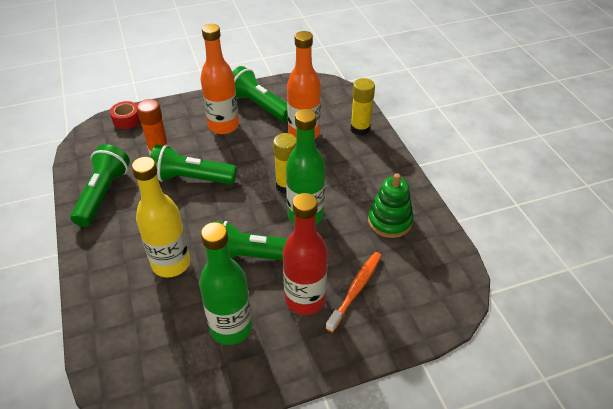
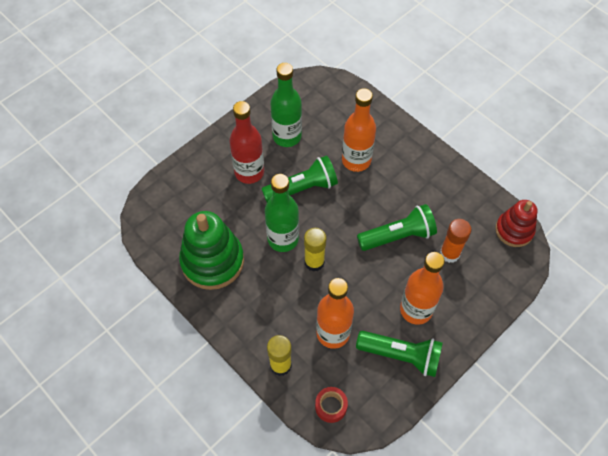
camera: 155 degrees right, 15 degrees up
green flashlight [70,144,130,227] -> none
red tape [110,101,140,129] -> red tape moved to [315,387,348,423]
yellow bottle [132,157,190,278] -> orange bottle [342,88,376,172]
orange toothbrush [326,252,382,333] -> none
green stacking toy [368,173,414,238] -> green stacking toy [179,211,244,290], size x1.62
none -> red stacking toy [495,200,537,247]

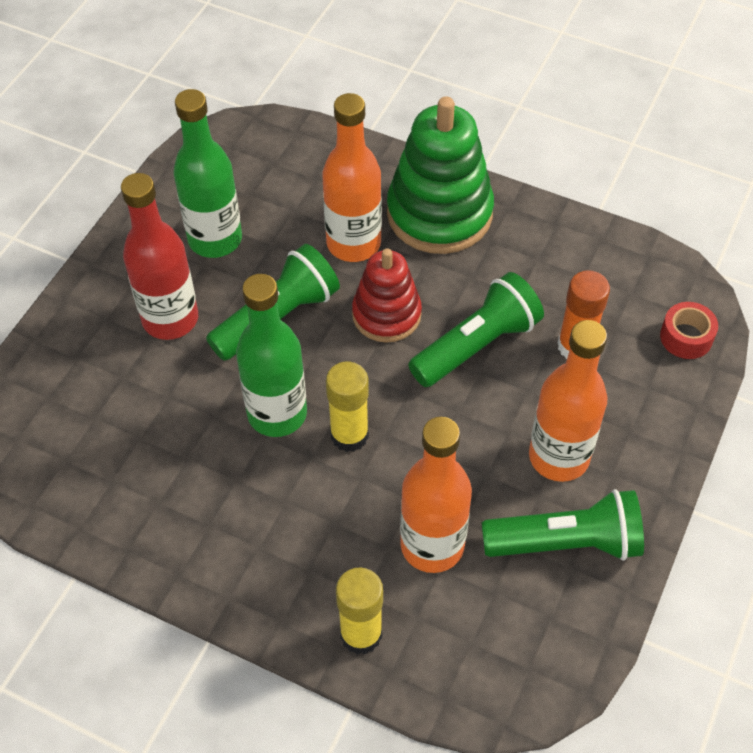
camera: 20 degrees left, 5 degrees down
green stacking toy [179,211,244,290] -> green stacking toy moved to [387,96,494,254]
red tape [315,387,348,423] -> red tape moved to [660,302,718,359]
red stacking toy [495,200,537,247] -> red stacking toy moved to [352,248,422,343]

